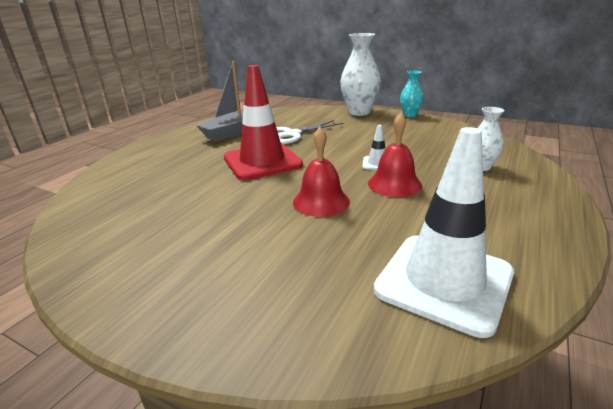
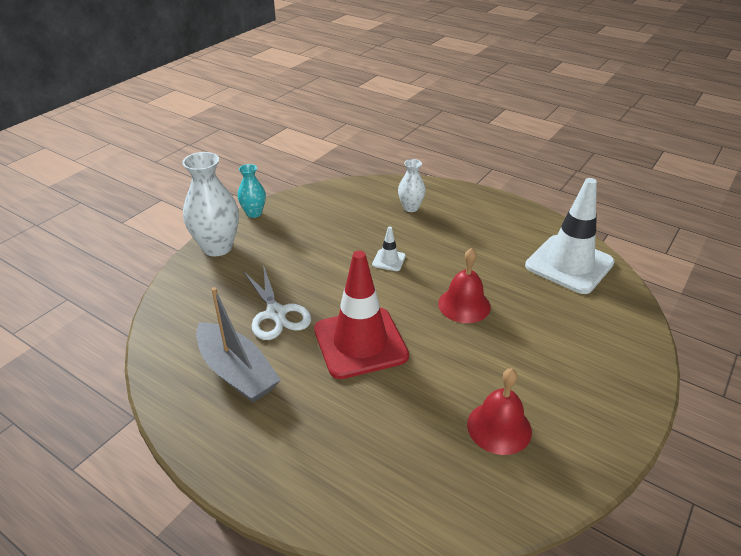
camera: 85 degrees left, 10 degrees up
red bell [368,113,422,197] -> red bell moved to [467,368,532,455]

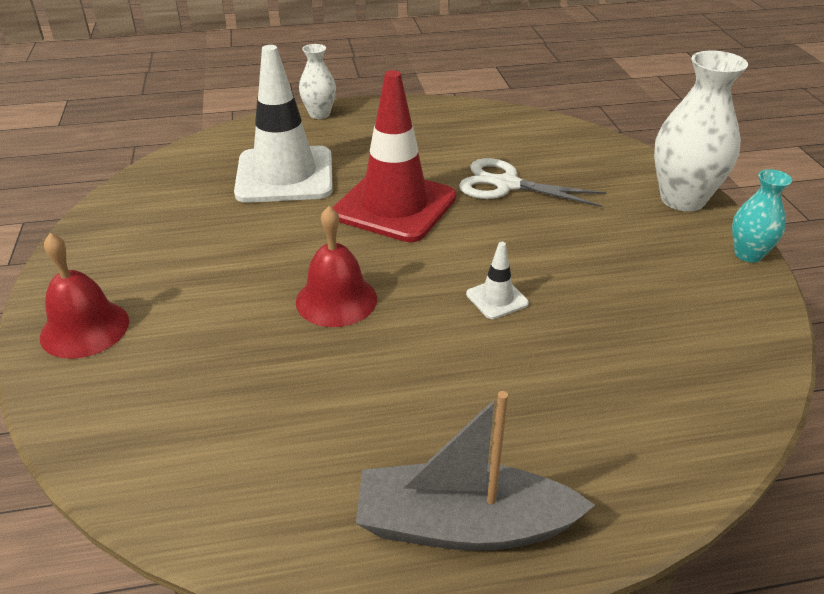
camera: 135 degrees right, 0 degrees up
grey boat [196,287,281,403] -> grey boat moved to [356,391,595,551]
white vase [398,159,426,212] -> white vase moved to [299,44,336,119]
red bell [467,368,532,455] -> red bell moved to [40,233,129,359]
white traffic cone [525,178,615,294] -> white traffic cone moved to [234,45,333,203]

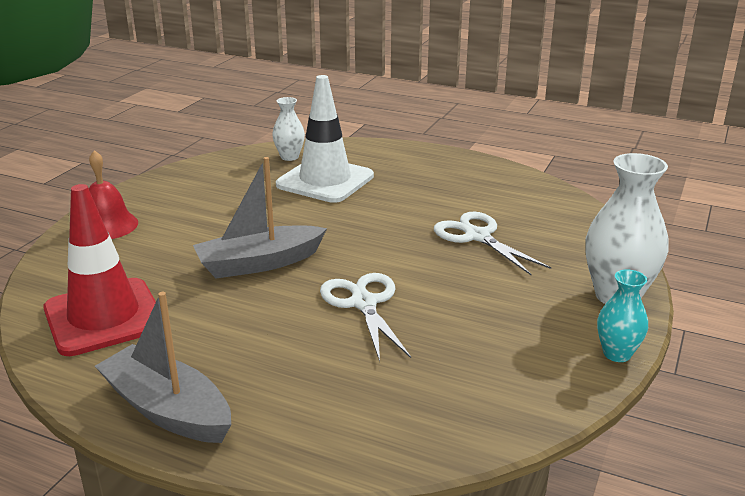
camera: 35 degrees right, 10 degrees down
red bell [296,206,377,327] -> grey boat [193,157,327,278]
white vase [299,44,336,119] -> white vase moved to [272,97,305,161]
red traffic cone [333,70,456,242] -> red traffic cone moved to [43,184,156,356]
white traffic cone [466,242,529,319] -> white scissors [320,273,411,361]

